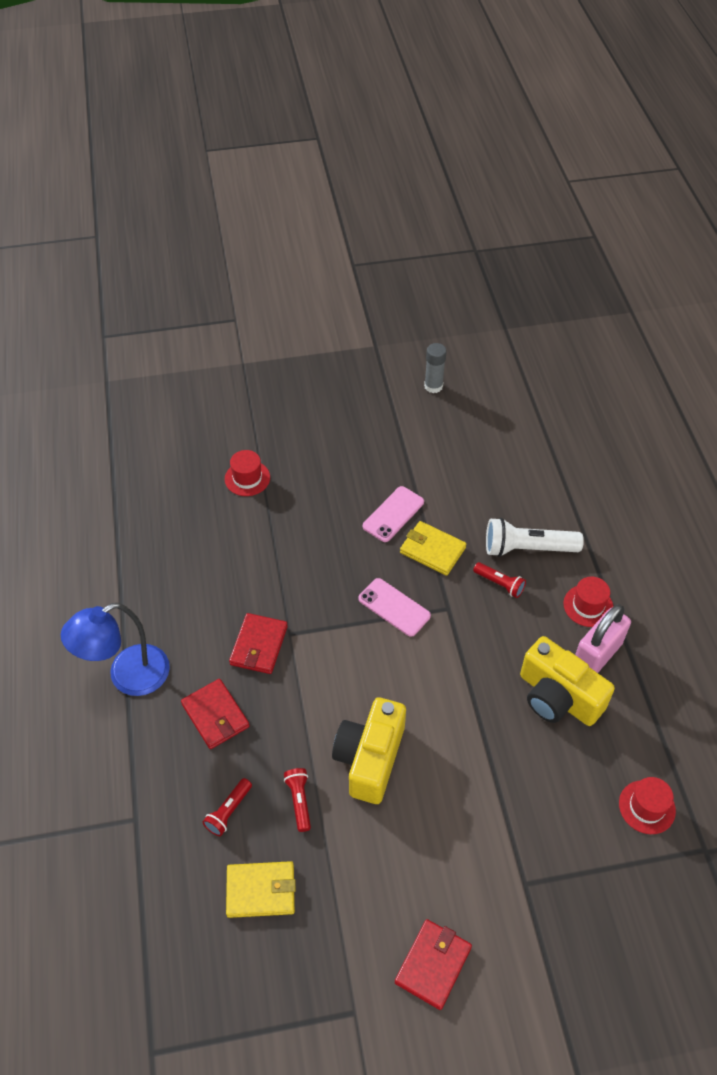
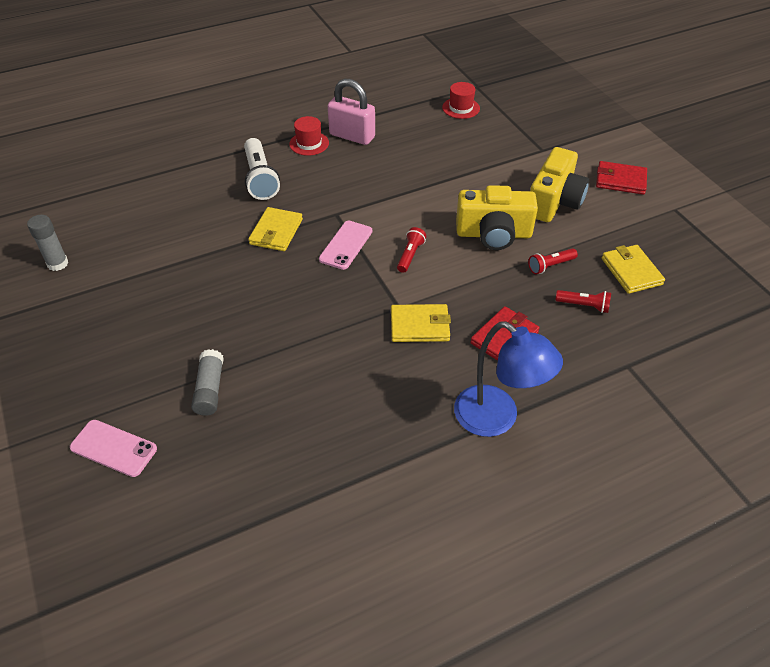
camera: 105 degrees left, 5 degrees down
red hat [225,450,270,496] -> grey glue stick [191,349,224,416]
red wallet [229,613,288,674] -> yellow wallet [391,304,451,342]
pink phone [363,486,424,542] -> pink phone moved to [70,420,157,477]
red flashlight [473,562,526,598] -> red flashlight moved to [397,227,426,273]
yellow camera [520,636,615,726] -> yellow camera moved to [530,147,589,222]

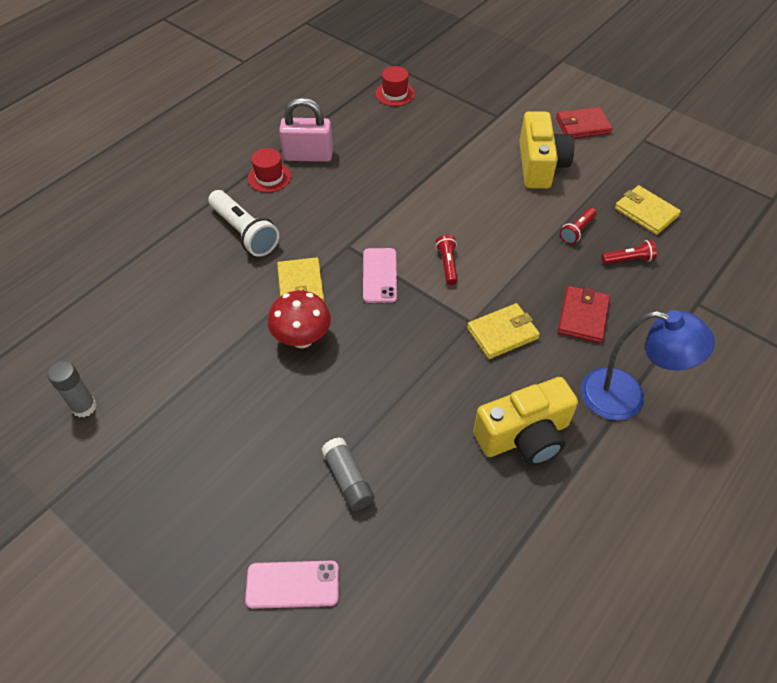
camera: 25 degrees left, 5 degrees up
yellow camera [456,185,538,250] -> yellow camera moved to [473,377,578,466]
none -> red mushroom [268,291,331,348]

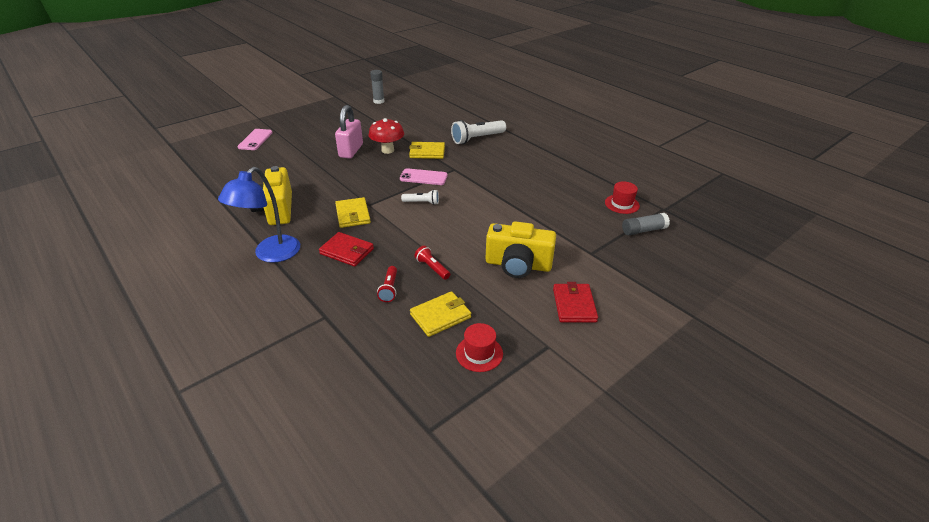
camera: 100 degrees right, 15 degrees down
red hat [248,148,291,193] -> red hat moved to [456,323,503,372]
pink padlock [279,98,333,162] -> pink padlock moved to [335,105,363,159]
grey glue stick [321,437,375,511] -> grey glue stick moved to [622,213,670,235]
red flashlight [435,235,458,285] -> white flashlight [401,189,439,205]

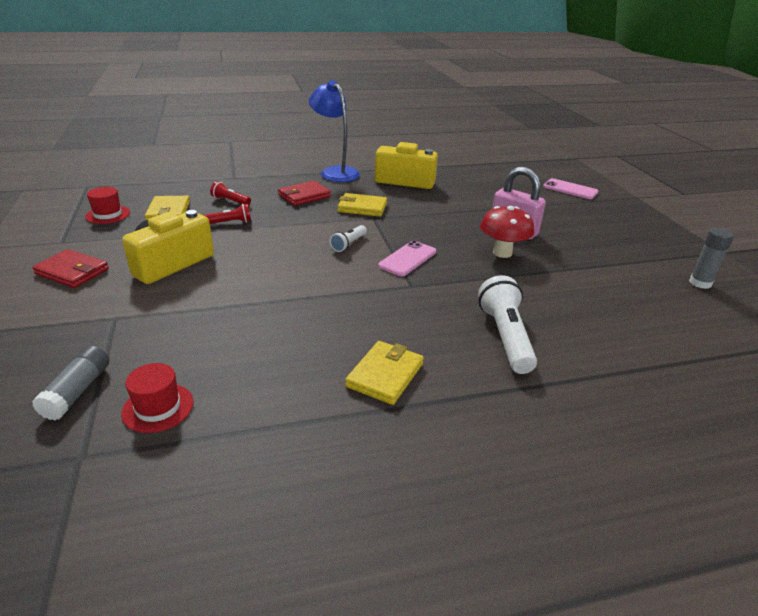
camera: 115 degrees right, 5 degrees down
yellow wallet [409,142,445,159] -> yellow wallet moved to [345,341,424,405]

